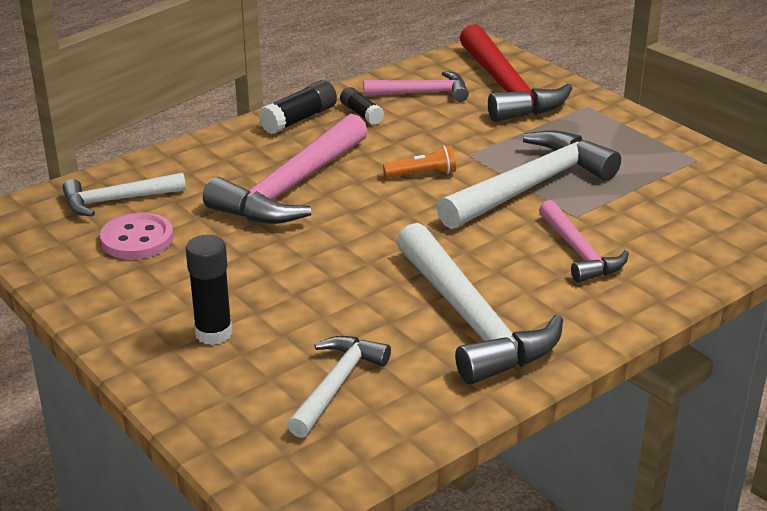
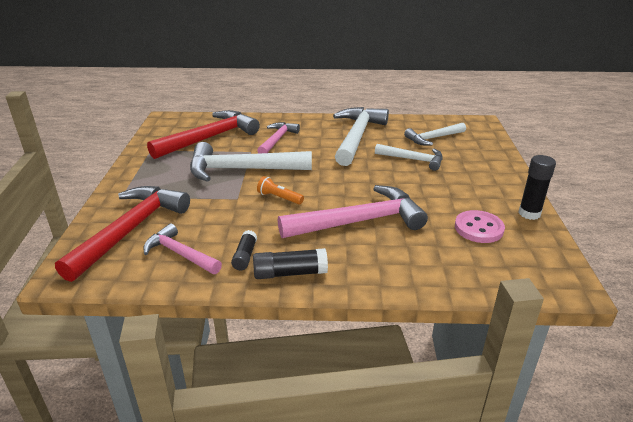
camera: 140 degrees left, 0 degrees up
white hammer [62,172,186,216] -> white hammer moved to [375,144,443,171]
black glue stick [186,235,232,345] -> black glue stick moved to [519,155,556,220]
none -> red hammer [147,110,260,159]

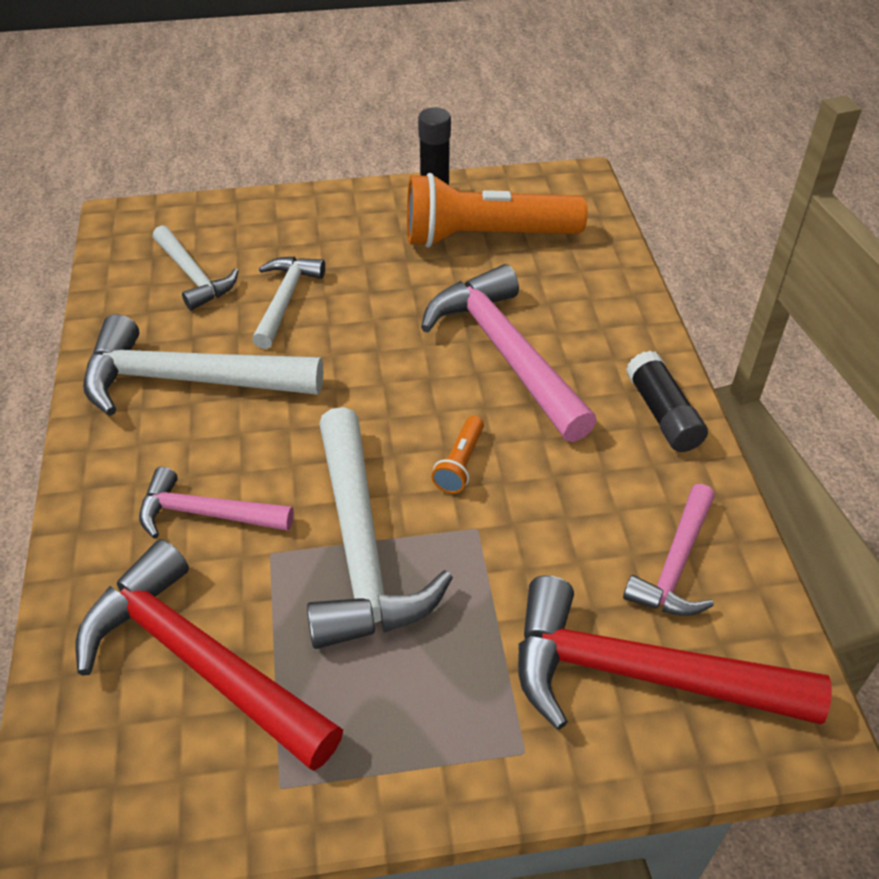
camera: 100 degrees left, 15 degrees up
black glue stick [231,230,257,270] -> none
pink button [455,210,505,243] -> orange flashlight [407,173,588,248]

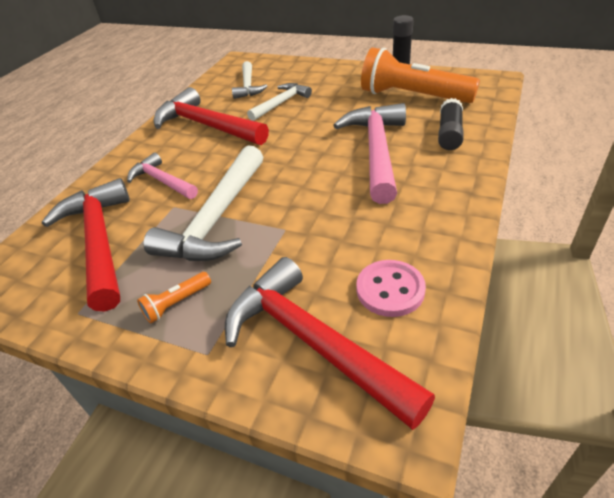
camera: 35 degrees right, 5 degrees down
white hammer [83,314,323,416] -> red hammer [154,87,269,145]
orange flashlight [431,416,484,494] -> orange flashlight moved to [137,272,211,323]
pink hammer [623,484,715,616] -> pink button [356,260,426,317]
black glue stick [626,351,708,452] -> black glue stick moved to [438,98,464,150]

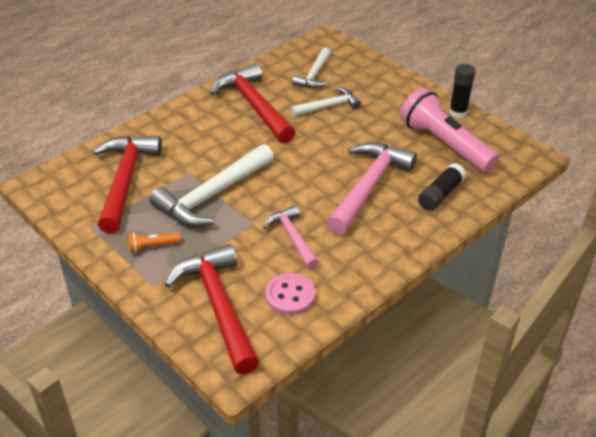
camera: 20 degrees right, 0 degrees up
pink hammer [127,153,198,199] -> pink hammer moved to [263,205,319,269]
orange flashlight [361,48,480,103] -> pink flashlight [400,88,499,173]

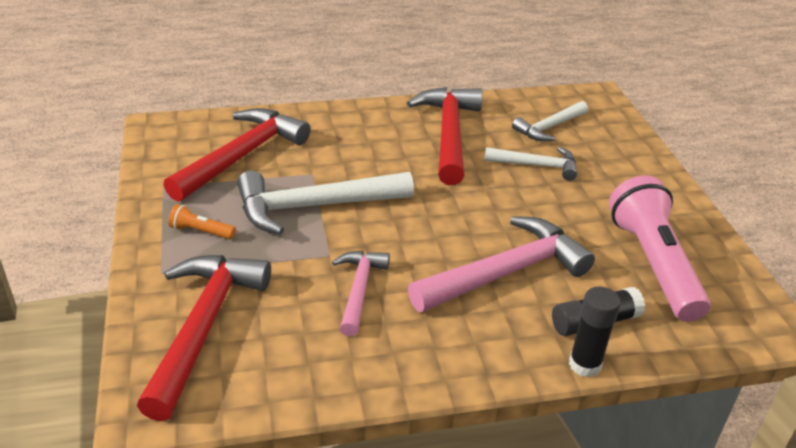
camera: 30 degrees right, 5 degrees down
pink button [265,273,315,315] -> none
black glue stick [449,64,475,119] -> black glue stick moved to [569,286,621,377]

